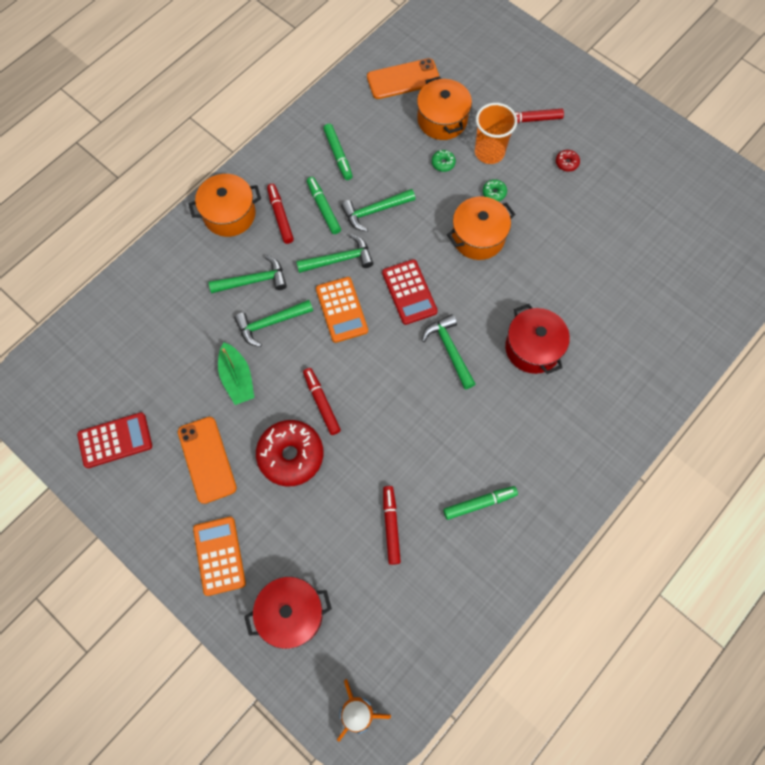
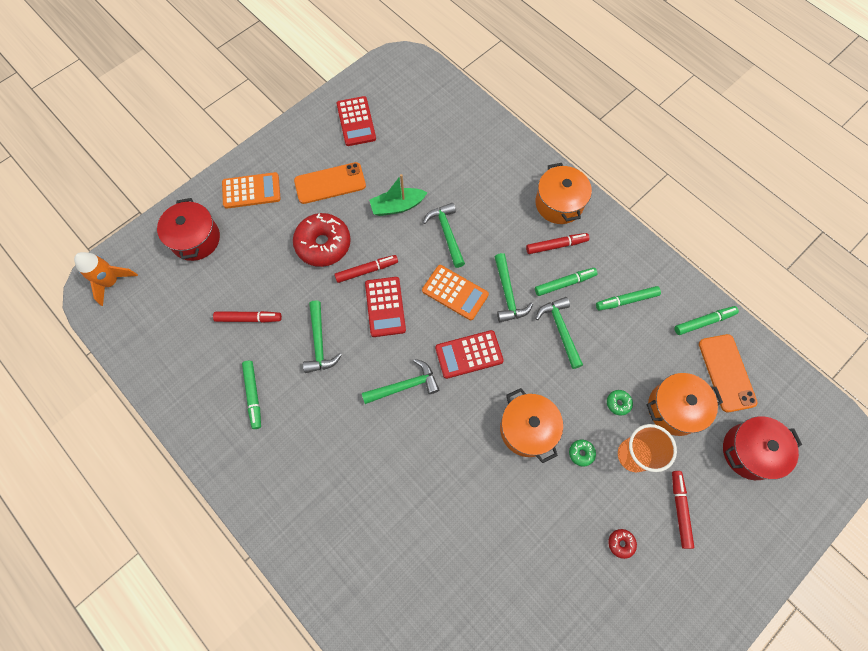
camera: 95 degrees right, 0 degrees up
green hammer [209,255,287,293] -> green hammer moved to [303,300,342,373]
orange calculator [316,277,368,343] -> orange calculator turned 135 degrees counterclockwise [422,265,489,320]
red pot [505,304,570,374] -> red pot moved to [723,416,802,480]
none -> red calculator [365,277,406,337]
none -> green marker [674,306,739,335]

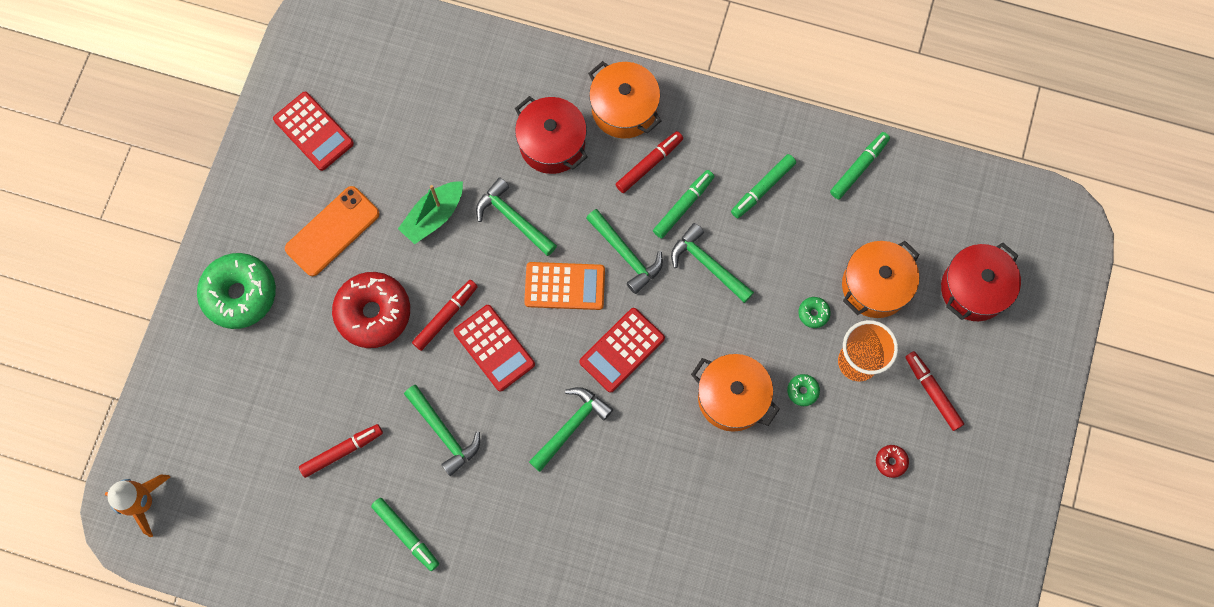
camera: 30 degrees left, 5 degrees up
red pot [157,198,220,261] -> red pot moved to [515,96,588,174]
orange calculator [222,172,281,209] -> green donut [197,253,276,329]
orange phone [699,334,758,412] -> none

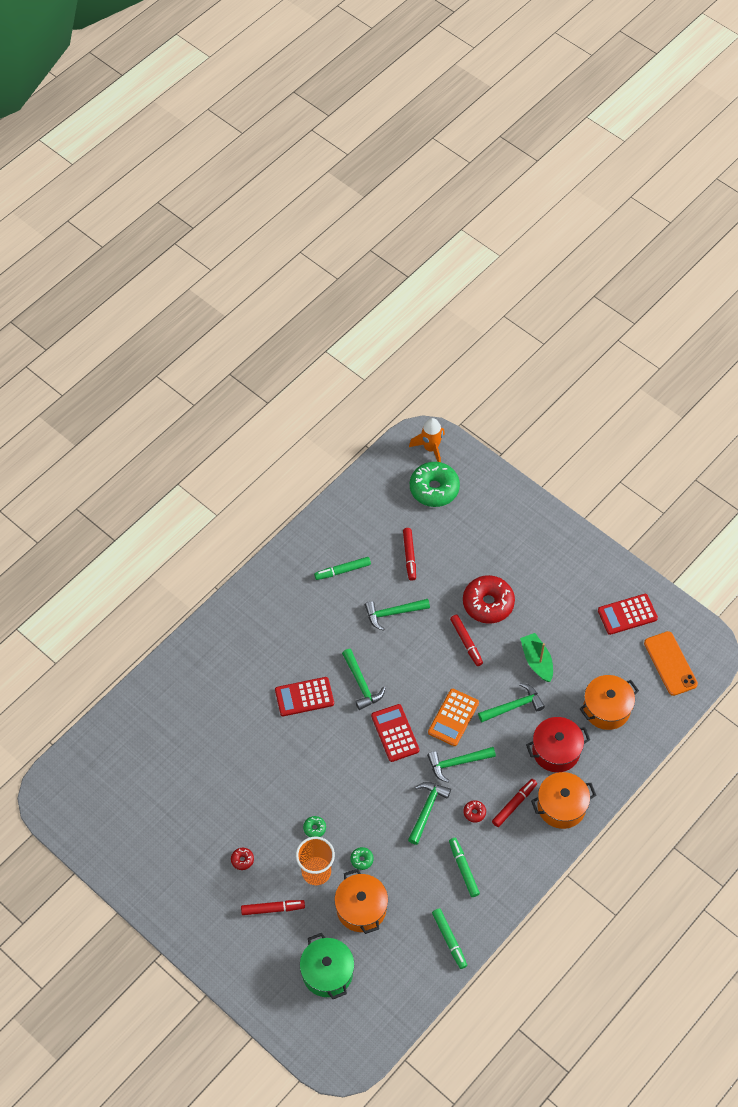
camera: 115 degrees right, 15 degrees down
green donut [197,253,276,329] -> green donut moved to [410,462,460,507]
orange phone [285,186,380,276] -> orange phone moved to [644,631,698,696]
red calculator [453,305,535,391] -> red calculator moved to [275,677,334,716]
red marker [615,131,683,193] -> red marker turned 120 degrees counterclockwise [492,779,537,827]
green marker [653,170,715,238] -> red donut [463,800,486,822]
green hammer [671,223,754,303] -> green hammer turned 45 degrees counterclockwise [408,782,451,845]
orange pot [691,354,780,432] -> orange pot moved to [580,675,639,730]
red pot [941,243,1021,321] -> green pot [300,933,355,999]

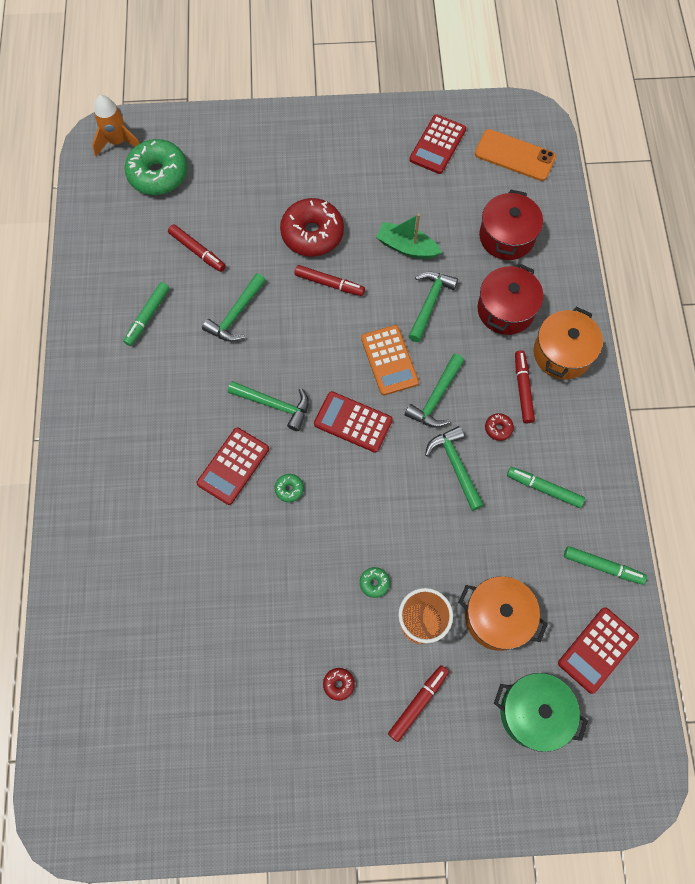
camera: 45 degrees left, 10 degrees up
green donut [350,847,374,870] -> green donut moved to [275,474,304,502]
orange pot [580,675,639,730] -> red pot [479,190,543,260]
none -> red calculator [558,607,639,694]

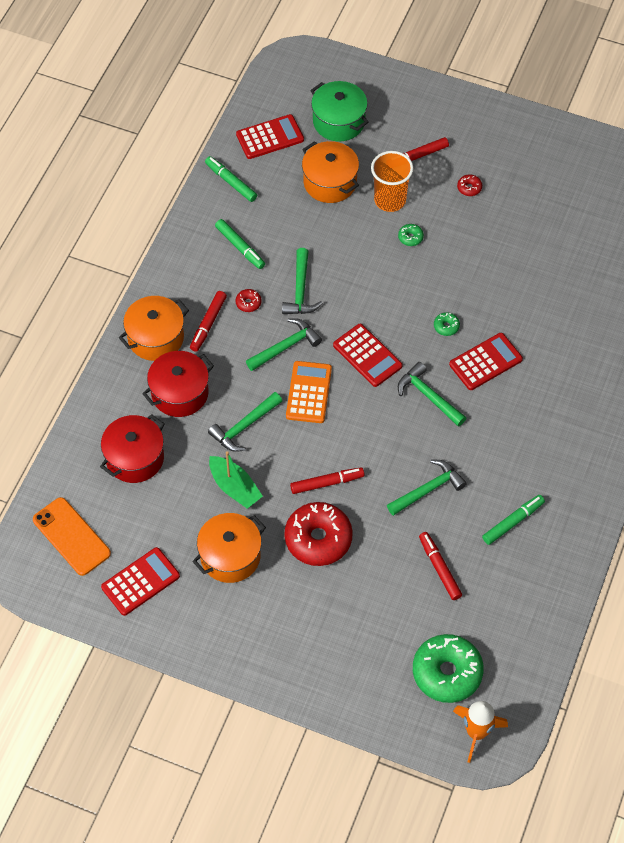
camera: 155 degrees left, 10 degrees down
red marker [294,265,365,296] -> red marker turned 120 degrees clockwise [290,467,365,494]
none -> orange pot [192,513,266,583]

